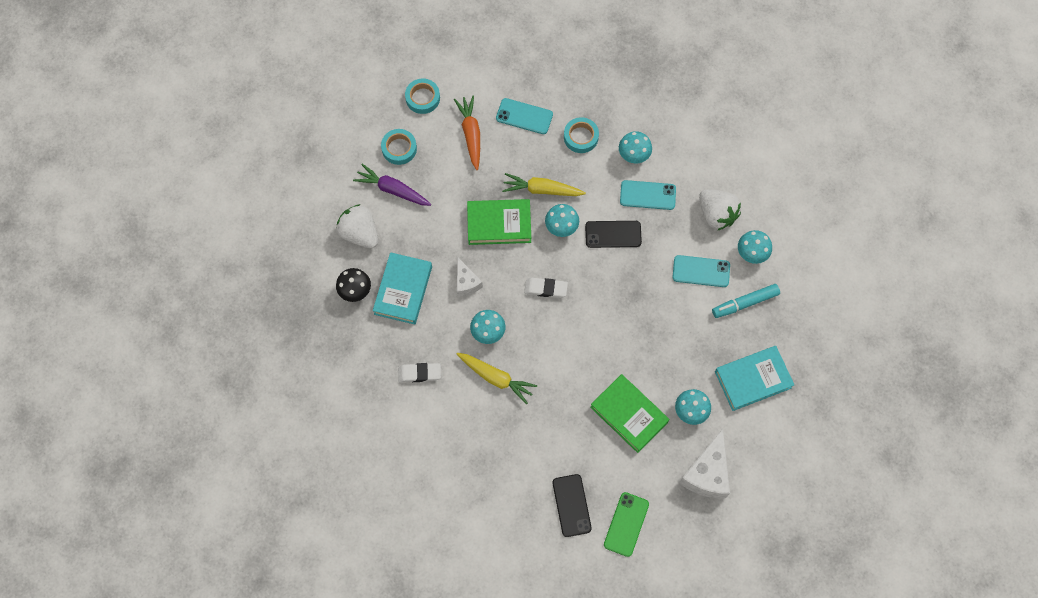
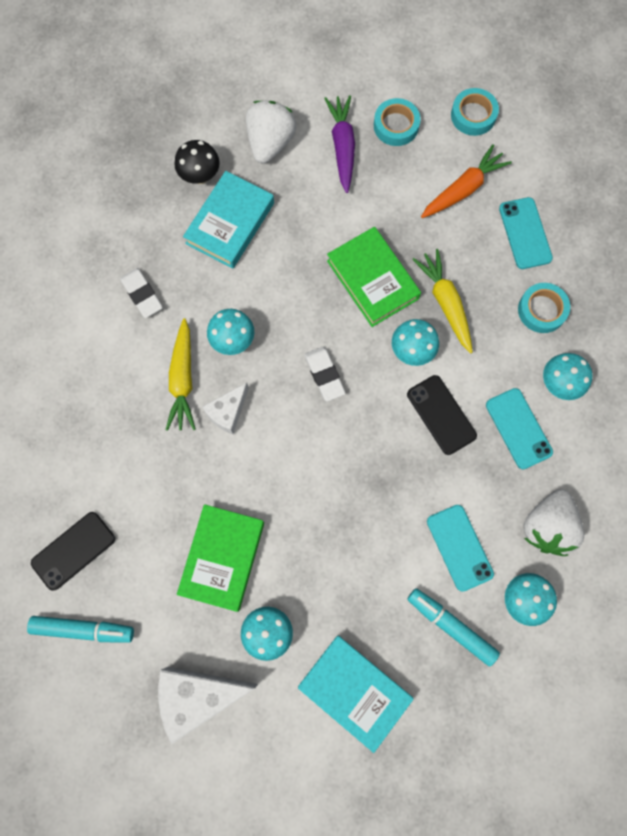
camera: 60 degrees right, 5 degrees up
turquoise book [373,252,432,324] -> turquoise book turned 45 degrees counterclockwise [183,171,274,269]
white cheese [457,257,483,296] -> white cheese moved to [202,382,249,434]
green phone [604,492,649,557] -> turquoise marker [27,616,134,643]

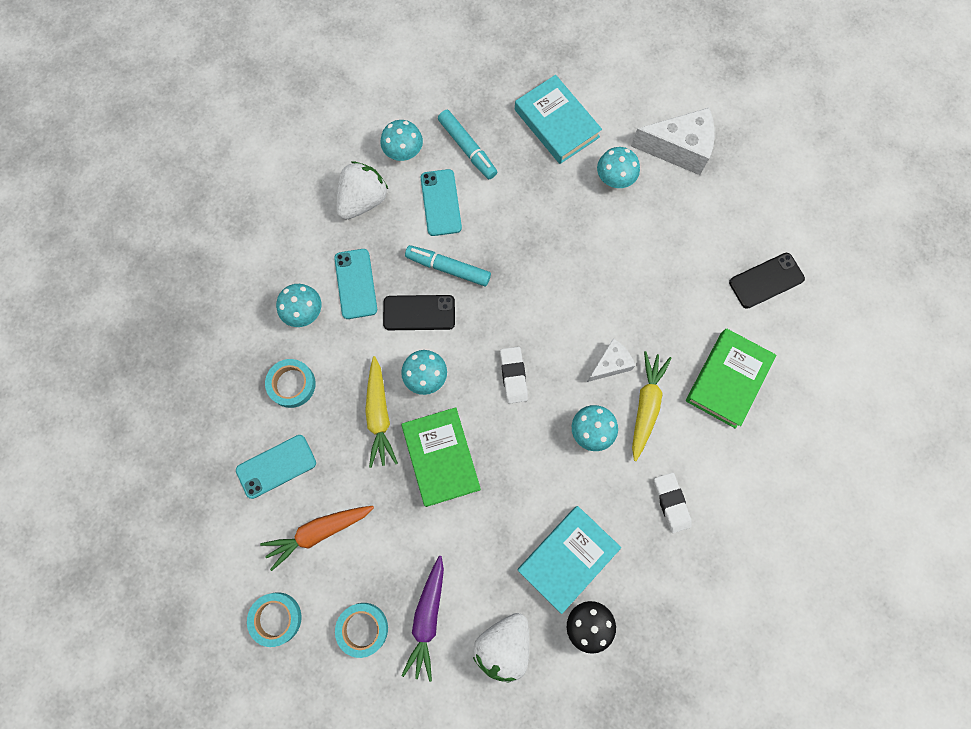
camera: 165 degrees left, 0 degrees up
turquoise marker [27,616,134,643] -> turquoise marker moved to [405,245,491,286]
green book [177,504,264,612] -> green book moved to [686,328,777,429]
black phone [407,375,477,455] -> black phone turned 75 degrees counterclockwise [383,295,455,330]
turquoise phone [499,197,553,269] -> turquoise phone turned 60 degrees clockwise [236,435,316,499]

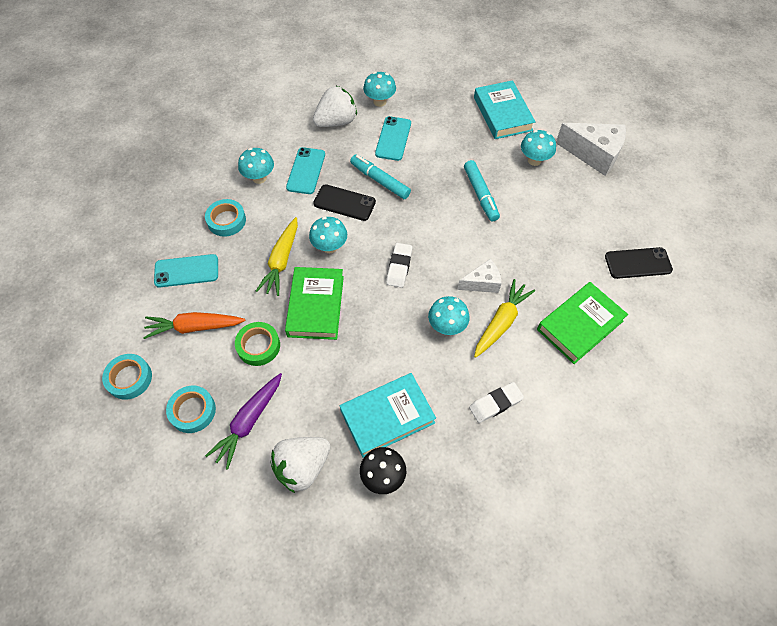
camera: 20 degrees right, 15 degrees down
turquoise marker [438,110,497,179] -> turquoise marker moved to [464,160,500,222]
white eraser [654,473,692,533] -> white eraser turned 60 degrees clockwise [469,382,524,423]
none -> green tape [235,322,280,366]

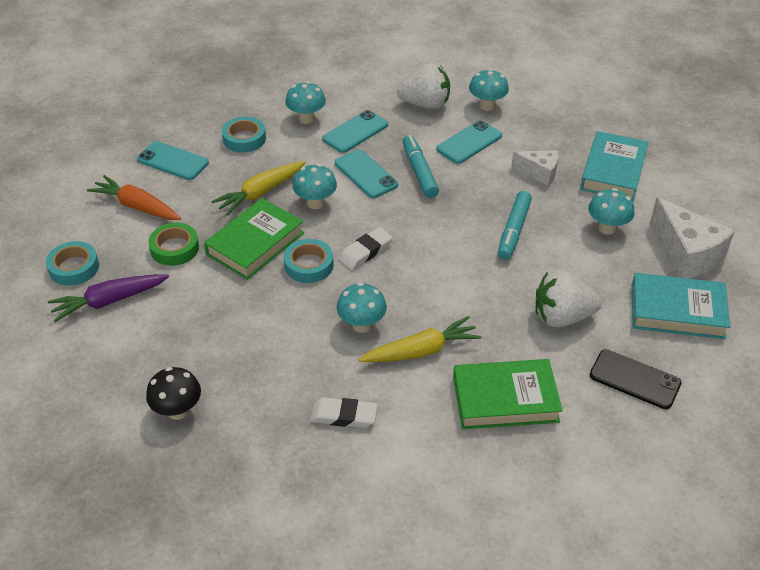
camera: 35 degrees right, 15 degrees down
turquoise tape [102,354,152,400] -> turquoise tape moved to [284,239,334,283]
white strawberry [270,437,330,493] -> white strawberry moved to [536,270,602,328]
black phone [313,184,376,221] -> turquoise phone [335,149,398,198]
turquoise book [340,373,436,458] -> turquoise book moved to [632,273,730,339]
white cheese [458,259,502,293] -> white cheese moved to [511,150,558,186]

